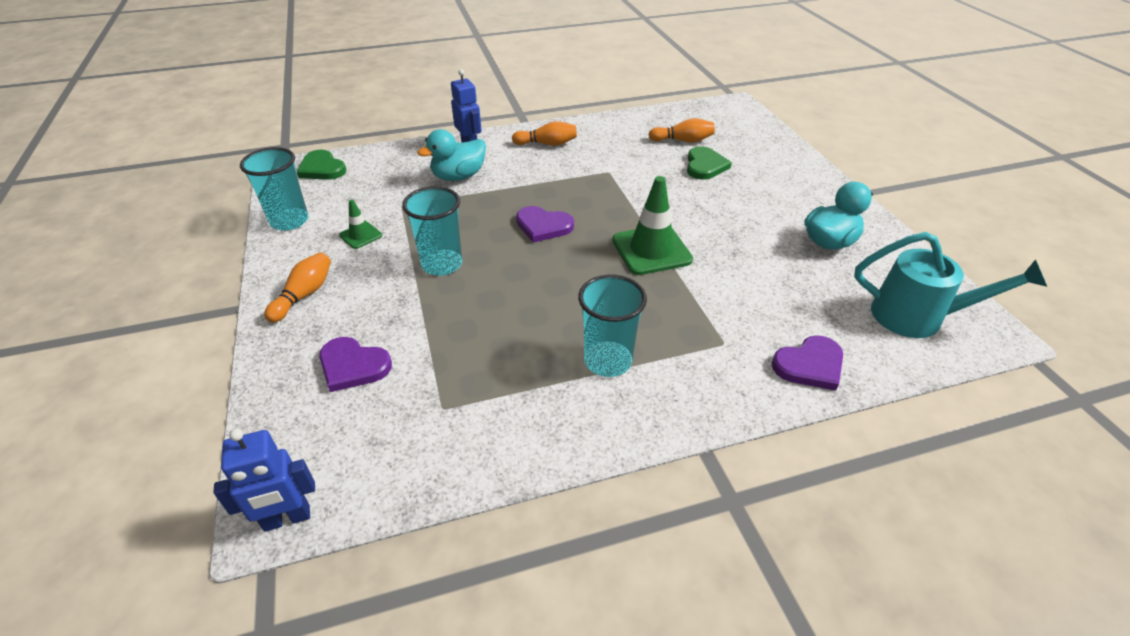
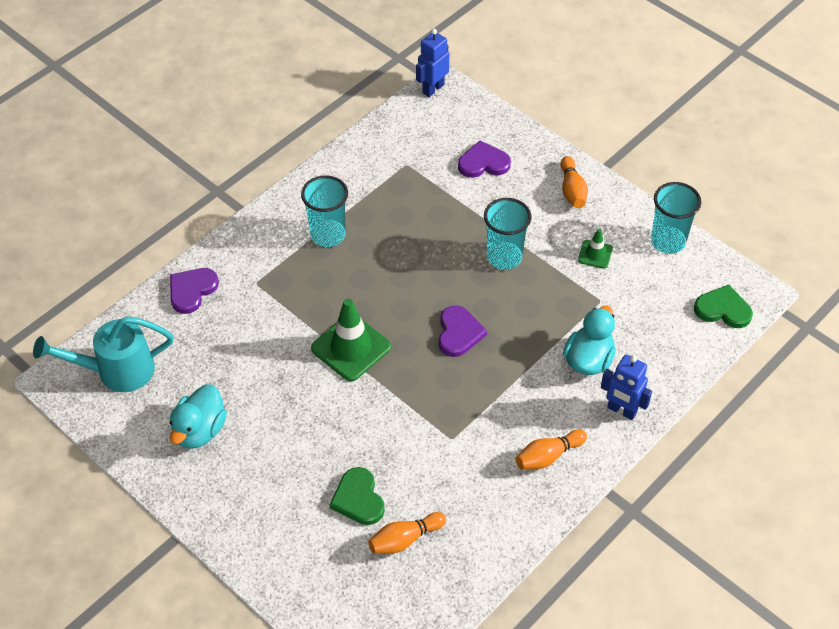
camera: 150 degrees right, 10 degrees up
purple heart [516,206,574,243] -> purple heart turned 105 degrees clockwise [439,305,487,357]

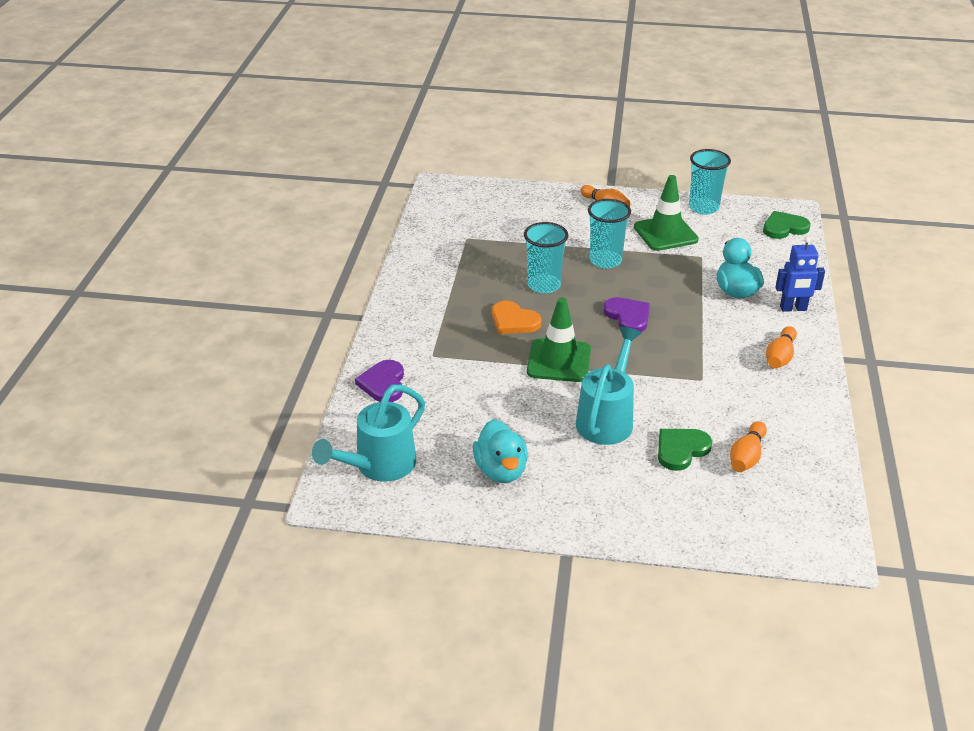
camera: 35 degrees left, 15 degrees down
turquoise cup [301,176,348,247] -> turquoise cup moved to [524,222,568,294]
green heart [329,467,385,525] -> green heart turned 105 degrees clockwise [658,429,712,471]
blue robot [416,29,449,97] -> none
purple heart [458,140,511,178] -> none
green traffic cone [578,229,613,269] -> green traffic cone [634,175,699,251], size x1.93
none -> orange heart [492,301,542,334]
none -> turquoise watering can [576,327,641,445]

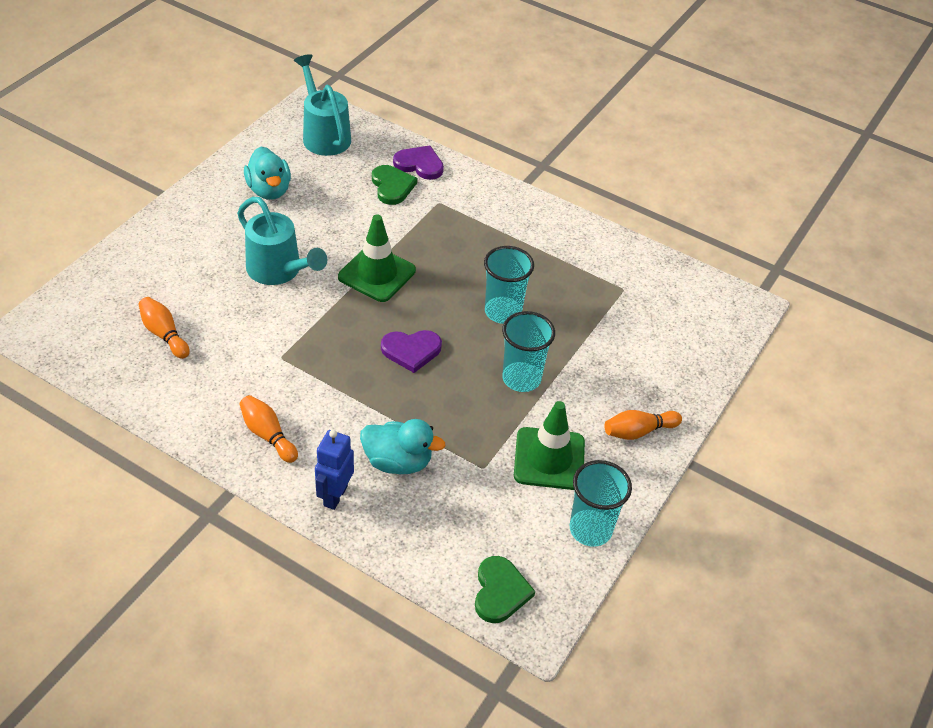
camera: 110 degrees right, 10 degrees up
turquoise duck [473,419,528,483] -> turquoise duck turned 120 degrees counterclockwise [244,146,291,200]
orange heart [492,301,542,334] -> none
green heart [658,429,712,471] -> green heart moved to [372,165,417,205]

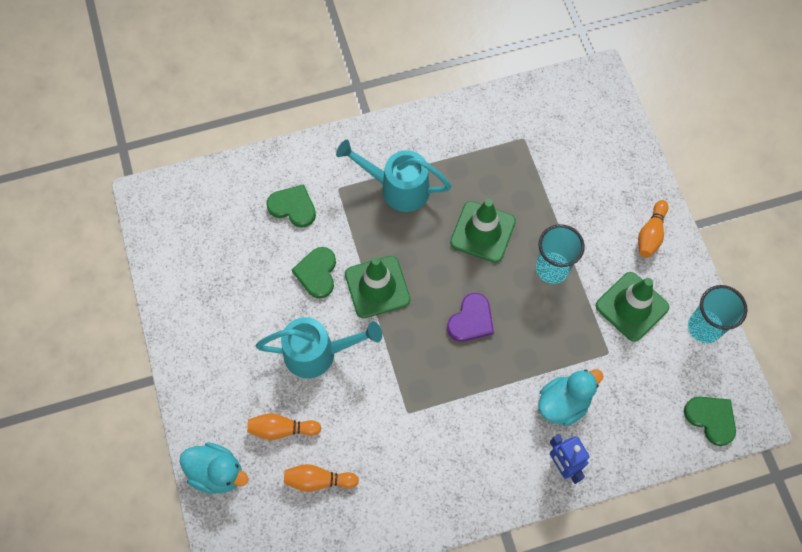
camera: 45 degrees left, 20 degrees up
orange bowling pin [239,395,298,463] -> orange bowling pin moved to [247,413,321,440]
turquoise duck [244,146,291,200] -> turquoise duck moved to [180,442,248,494]
turquoise watering can [294,54,351,156] -> turquoise watering can moved to [336,140,451,212]
purple heart [393,145,444,180] -> none
turquoise cup [484,246,534,324] -> green traffic cone [450,199,516,263]
none -> green heart [292,247,336,298]

